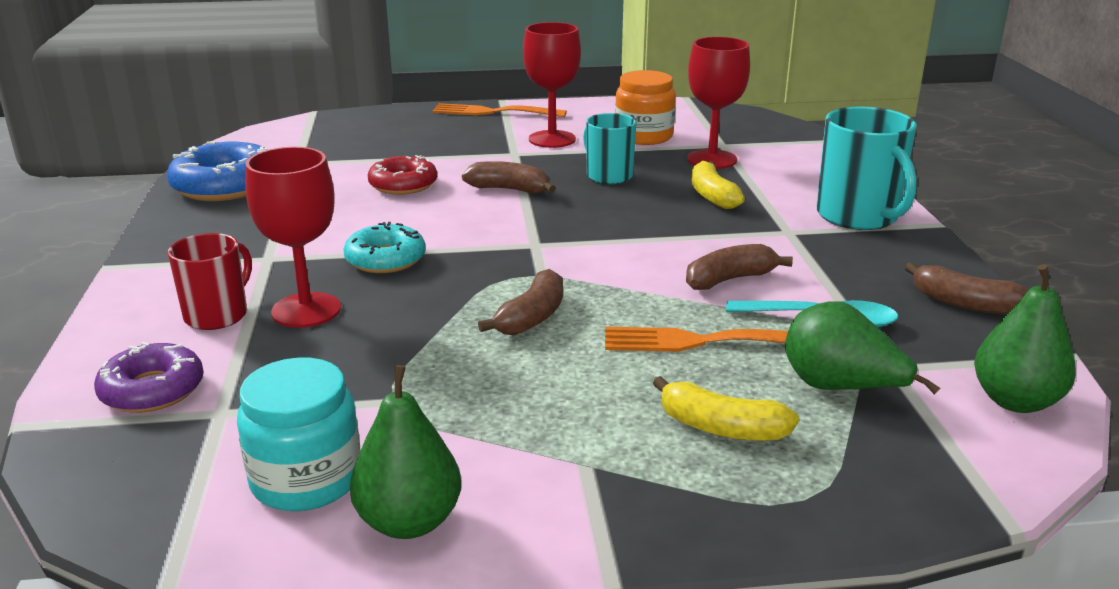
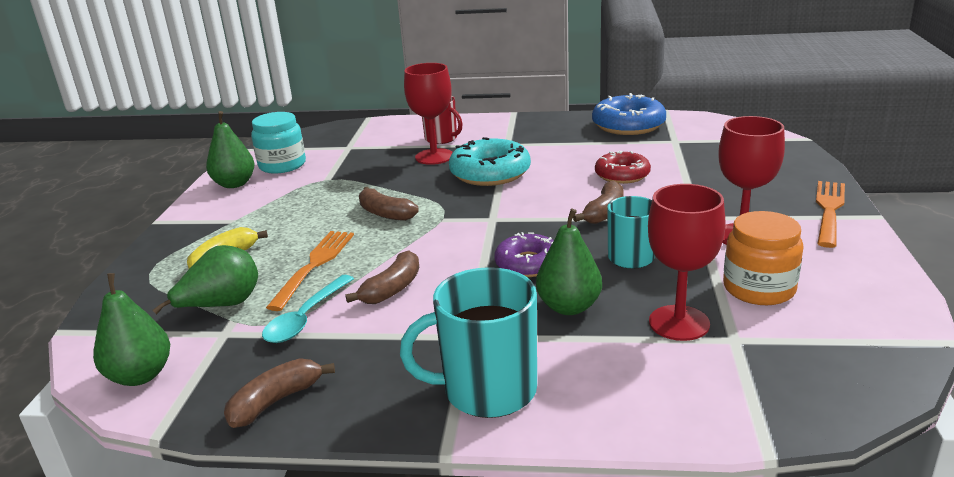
camera: 105 degrees right, 0 degrees up
purple donut [94,342,204,413] -> purple donut moved to [494,232,554,277]
turquoise donut [343,222,426,273] -> turquoise donut [449,137,531,186], size x1.53
brown banana [686,244,793,290] -> brown banana turned 45 degrees clockwise [345,250,419,304]
yellow banana [692,161,745,209] -> green pear [536,209,602,315]

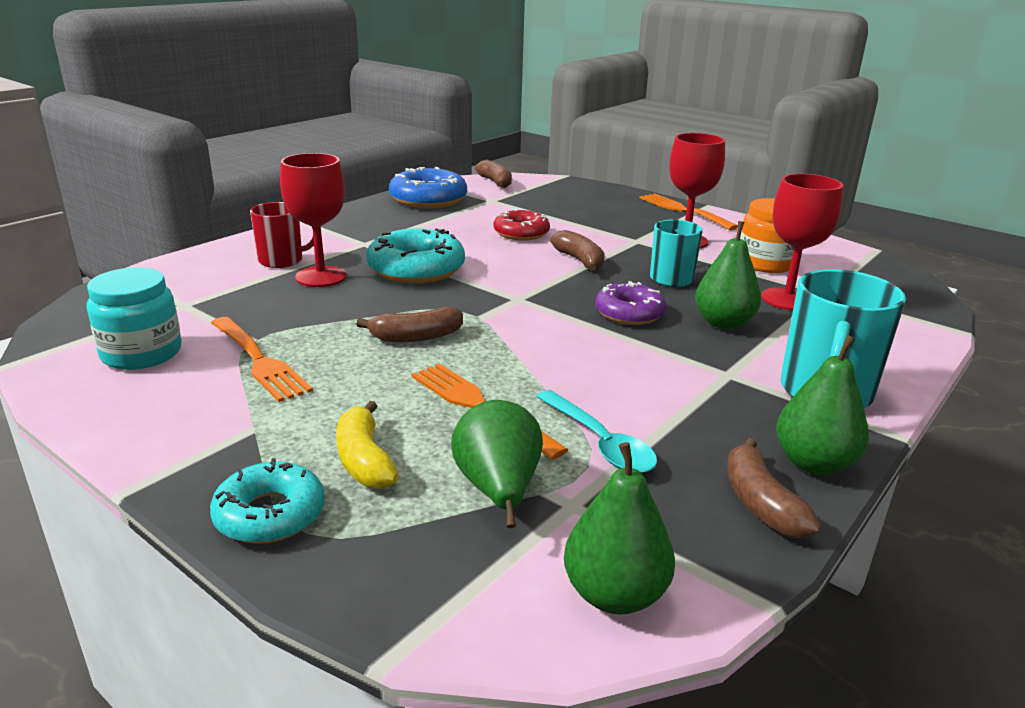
camera: 60 degrees left, 0 degrees up
green pear [206,111,255,188] -> green pear moved to [776,335,869,475]
brown banana [345,250,419,304] -> brown banana moved to [475,160,512,188]
none -> turquoise donut [210,458,325,544]
none -> orange fork [211,317,313,402]

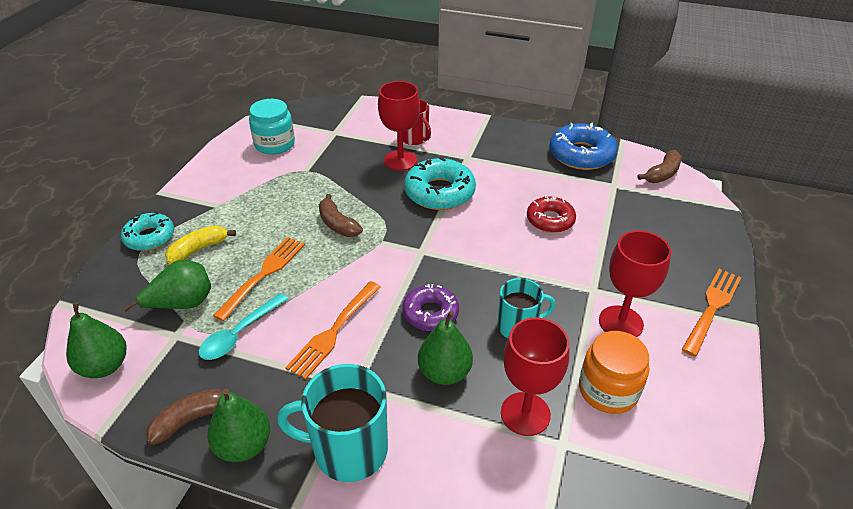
camera: 70 degrees right, 15 degrees up
orange fork [211,317,313,402] -> orange fork moved to [285,281,381,380]
brown banana [550,230,605,271] -> none

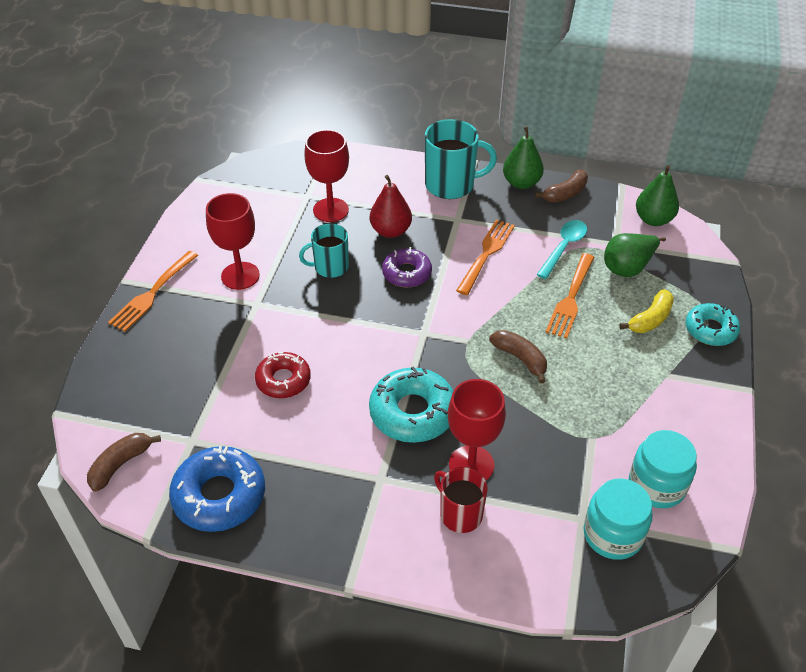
camera: 175 degrees right, 5 degrees up
green pear [418,311,473,385] -> red pear [370,175,412,238]
orange jar [579,331,649,414] -> none
none -> turquoise jar [583,478,653,560]

